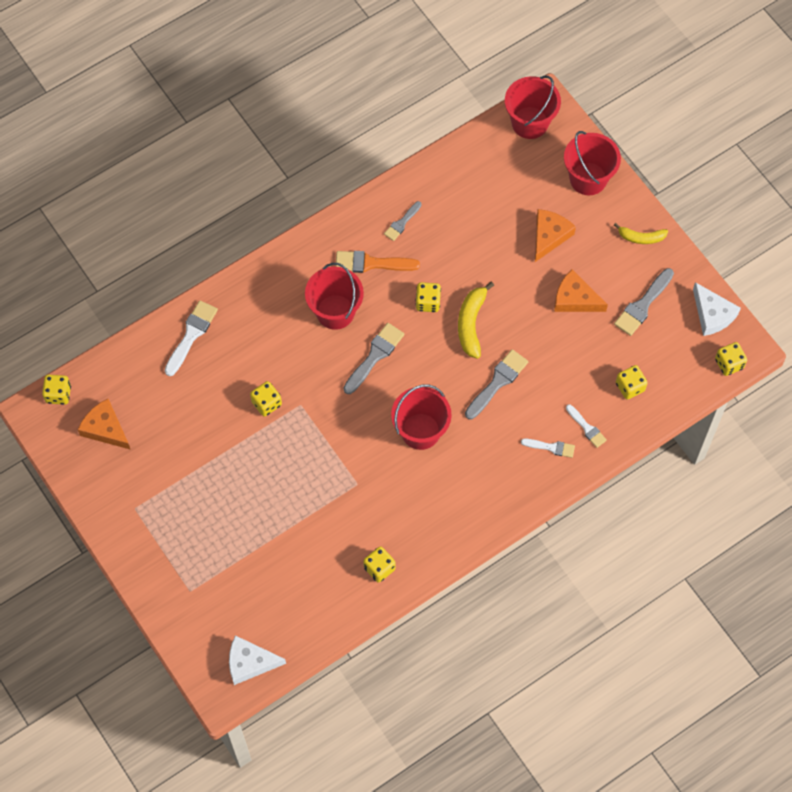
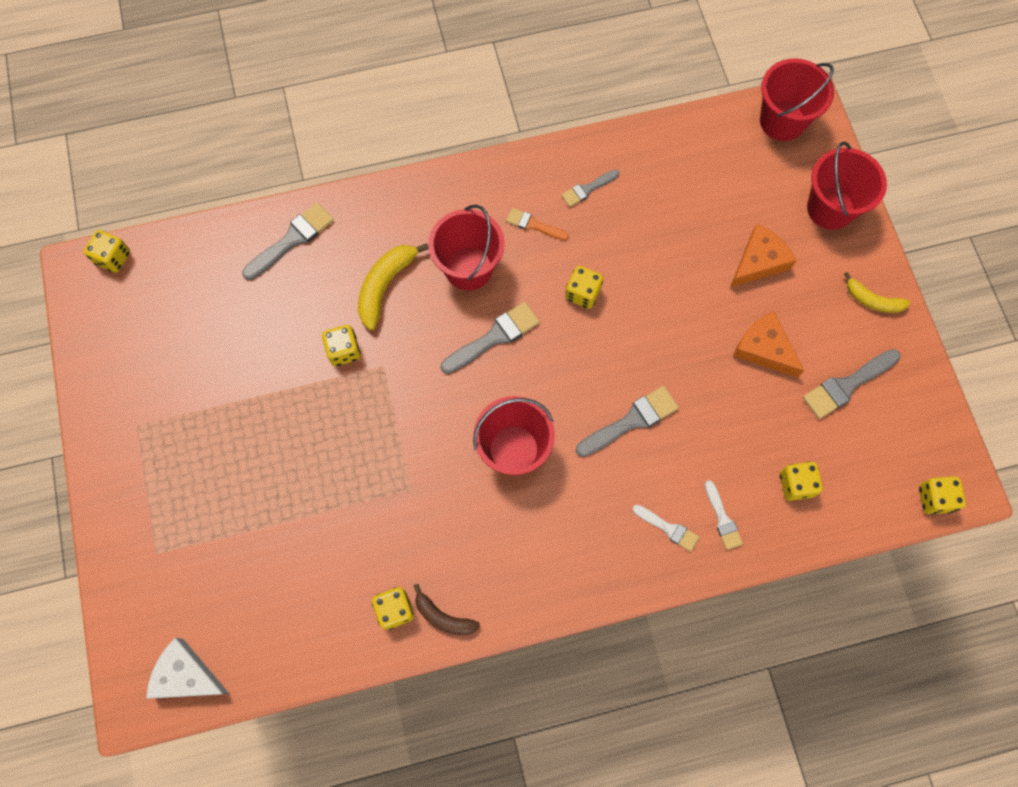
camera: 20 degrees right, 5 degrees up
orange cheese [78,399,131,450] -> none
white brush [165,300,218,376] -> grey brush [242,203,334,280]
orange brush [335,251,420,273] -> orange brush [506,208,569,240], size x0.61
yellow banana [458,281,494,359] -> yellow banana moved to [358,243,429,330]
white cheese [693,282,741,336] -> none
none -> brown banana [414,584,480,635]

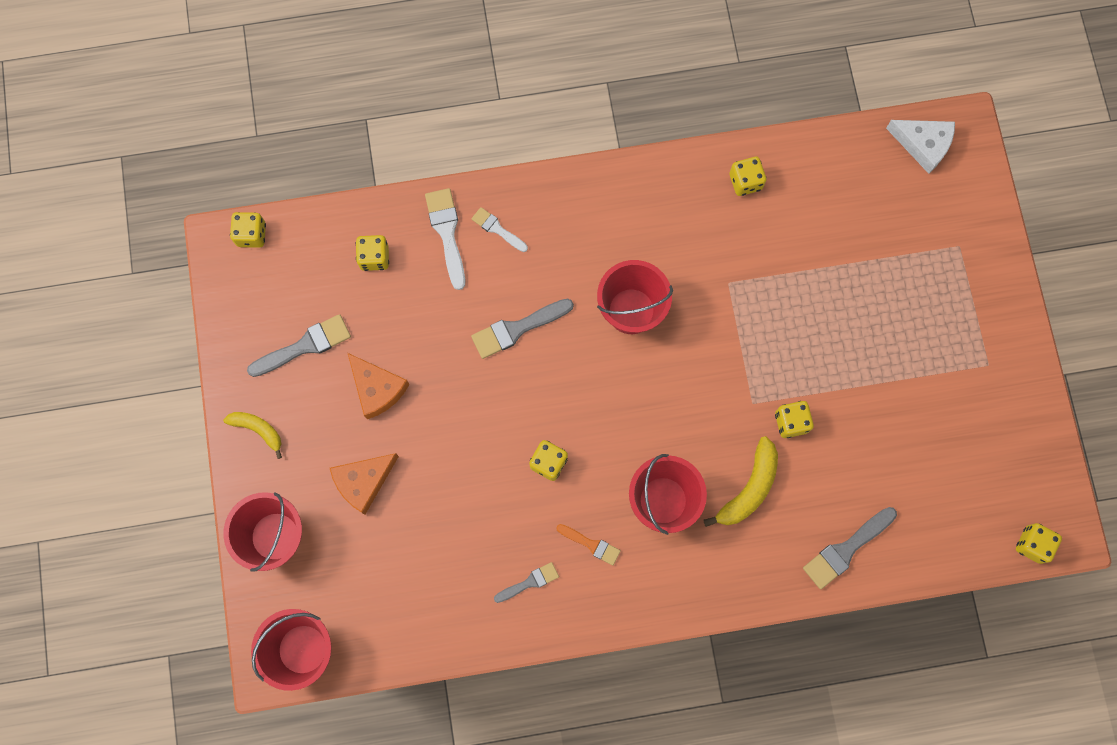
camera: 175 degrees left, 5 degrees up
brown banana [414,584,480,635] -> none
grey brush [441,302,540,374] -> none
white brush [705,480,743,550] -> white brush [425,188,465,290], size x1.63

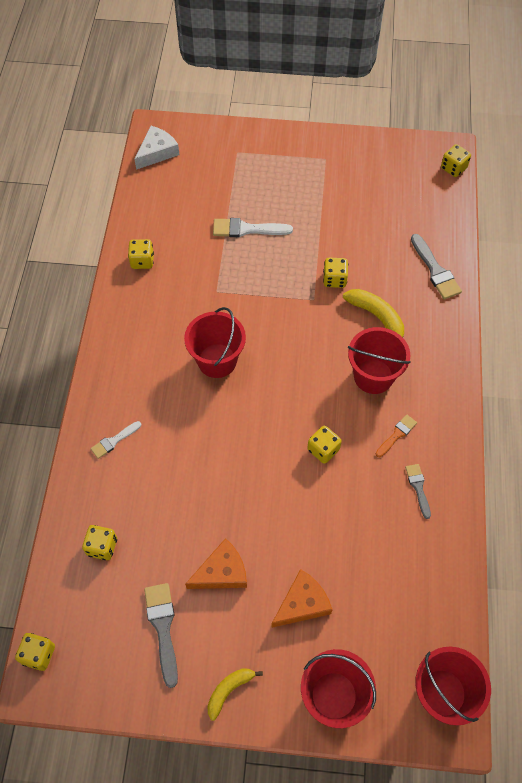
camera: 75 degrees left, 15 degrees down
orange cheese [330,453,399,515] -> orange cheese turned 105 degrees counterclockwise [271,569,333,628]
white brush [425,188,465,290] -> white brush moved to [213,218,293,237]
grey brush [471,299,574,359] -> none

